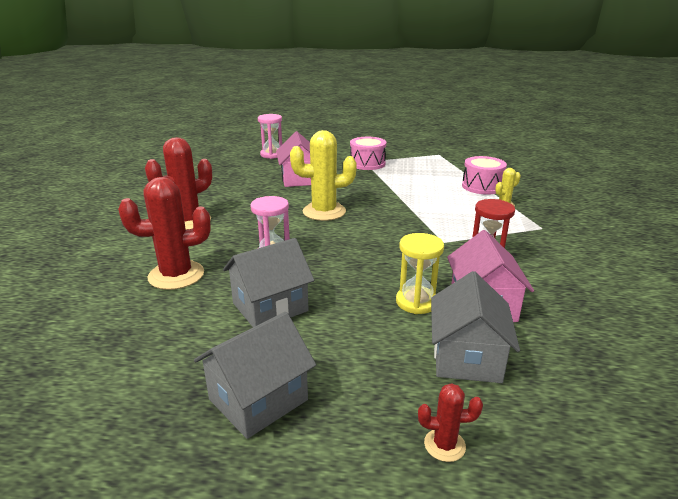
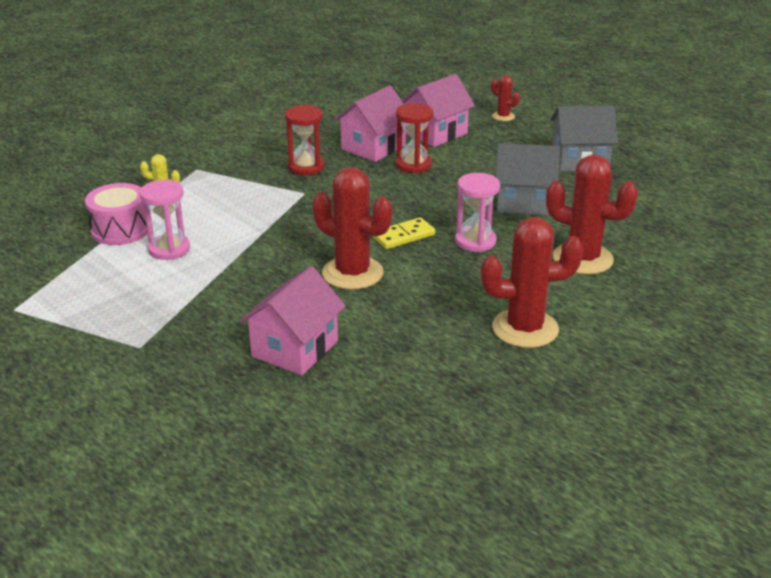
camera: 140 degrees left, 5 degrees up
pink hourglass [258,114,282,159] -> pink hourglass moved to [140,180,190,260]
yellow cactus [290,130,357,221] -> red cactus [313,167,392,290]
pink drum [350,137,386,170] -> none
yellow hourglass [396,233,444,314] -> red hourglass [396,103,433,173]
grey house [431,271,520,383] -> pink house [402,74,475,147]
none -> yellow domino [372,217,435,249]

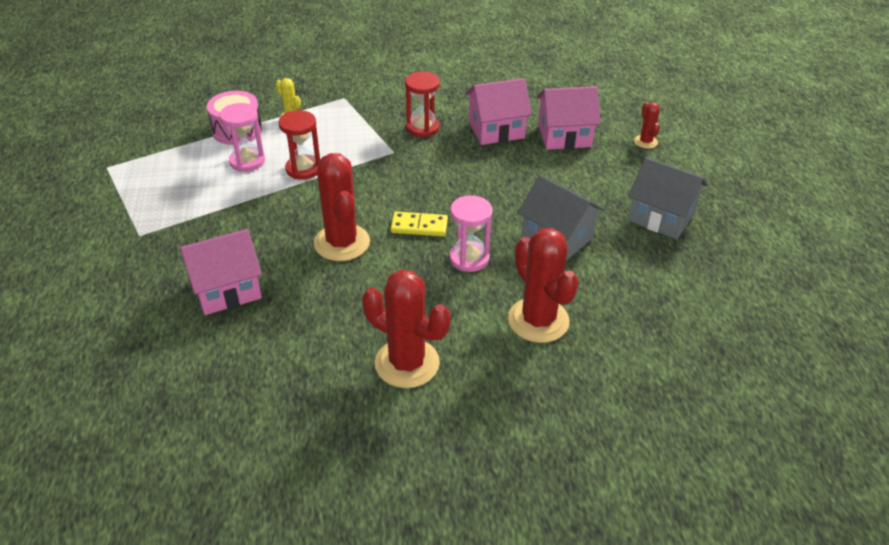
camera: 35 degrees right, 10 degrees up
red hourglass [396,103,433,173] -> red hourglass moved to [279,110,320,180]

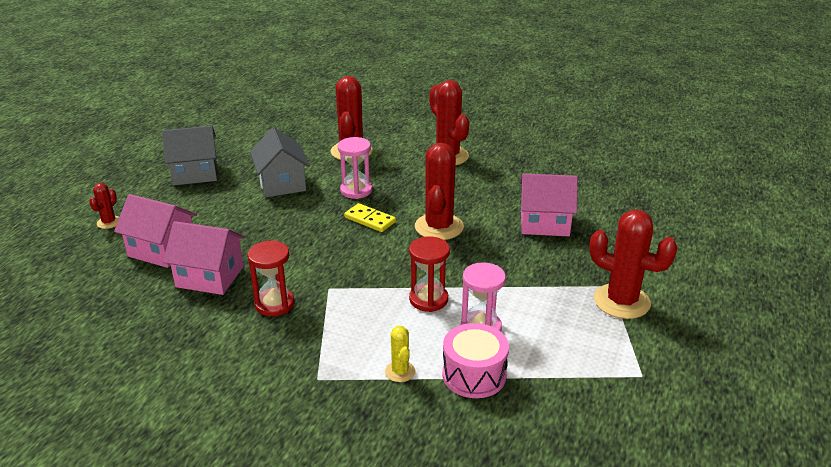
camera: 150 degrees left, 10 degrees down
grey house [628,157,708,239] -> grey house turned 75 degrees counterclockwise [162,126,217,185]
none -> red cactus [589,210,678,319]

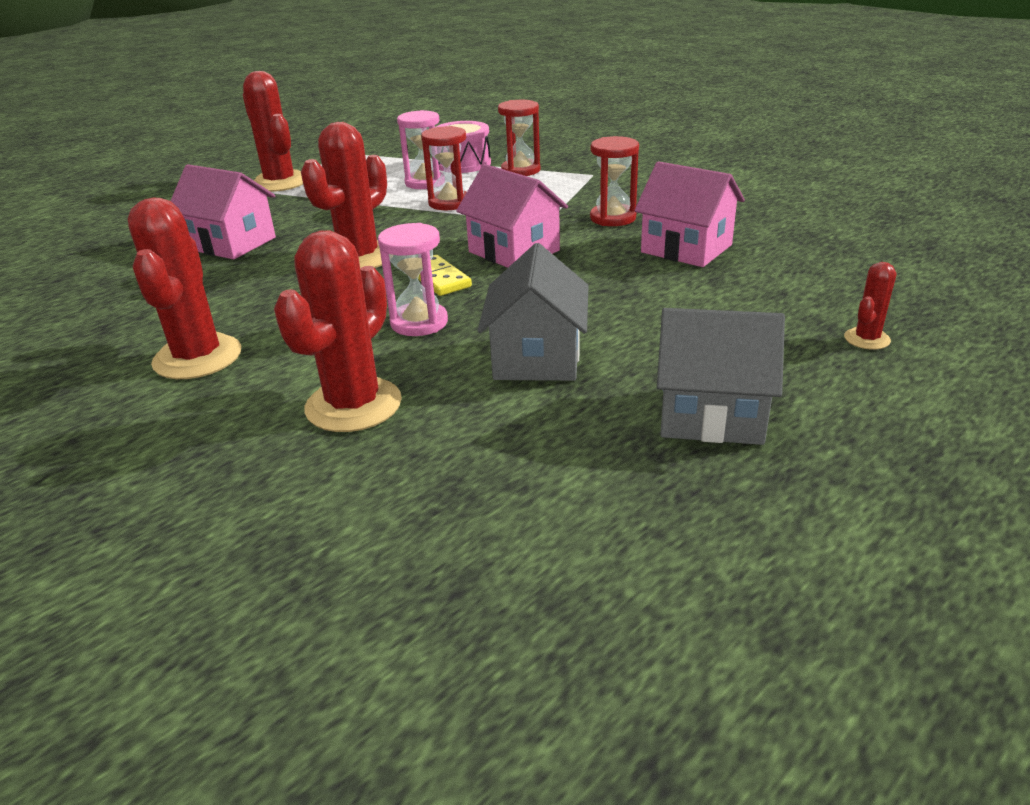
camera: 155 degrees left, 0 degrees up
pink house [114,194,197,268] -> pink house moved to [456,164,568,268]
yellow cactus [385,326,416,382] -> red hourglass [498,100,540,176]

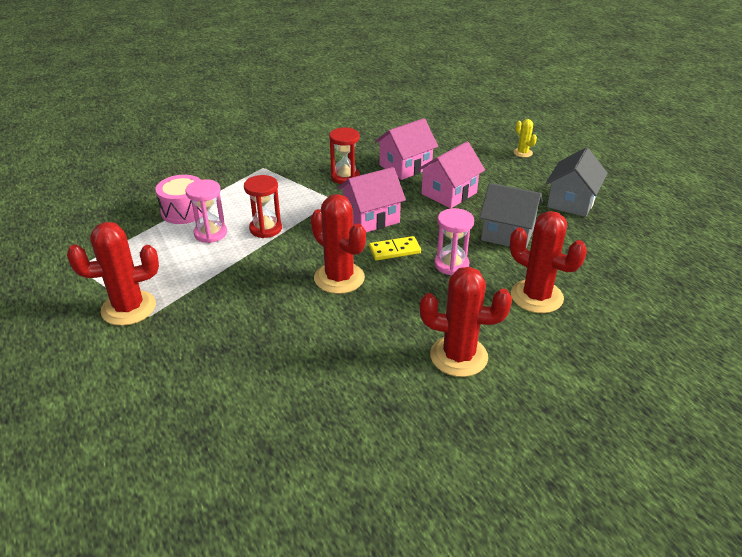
camera: 75 degrees left, 5 degrees up
pink house [171,164,276,260] -> pink house moved to [417,141,485,208]
red hourglass [498,100,540,176] -> none
red cactus [844,262,897,350] -> yellow cactus [513,119,537,157]

